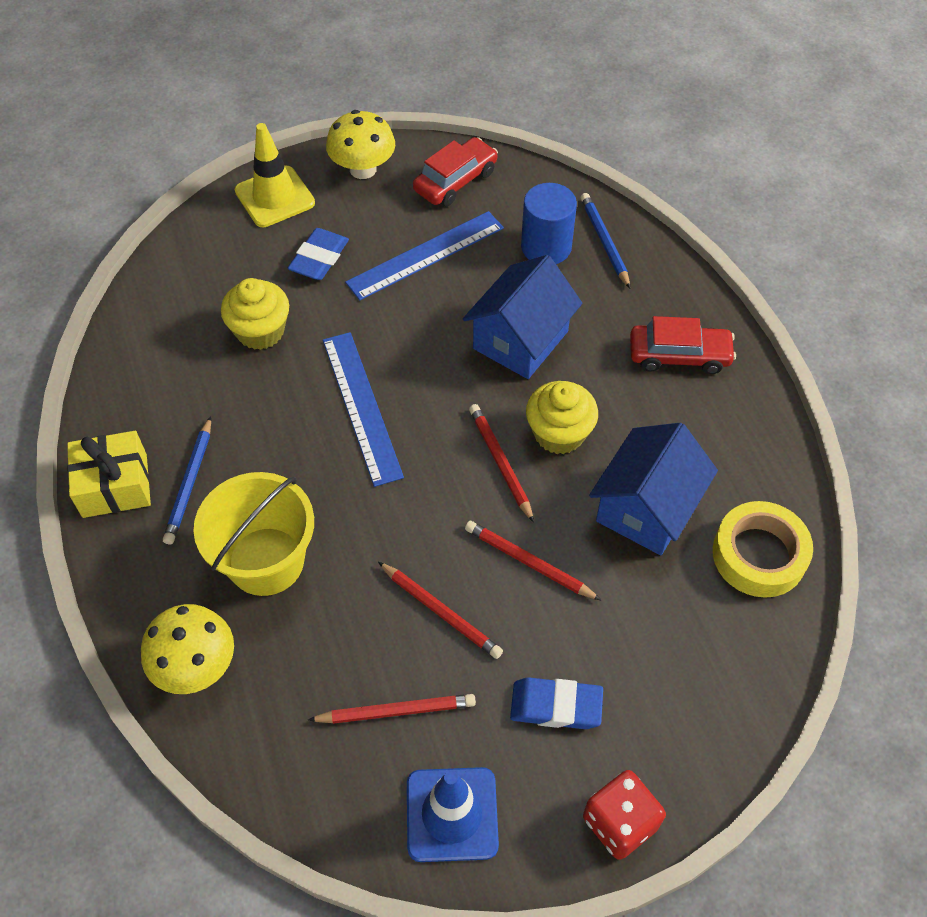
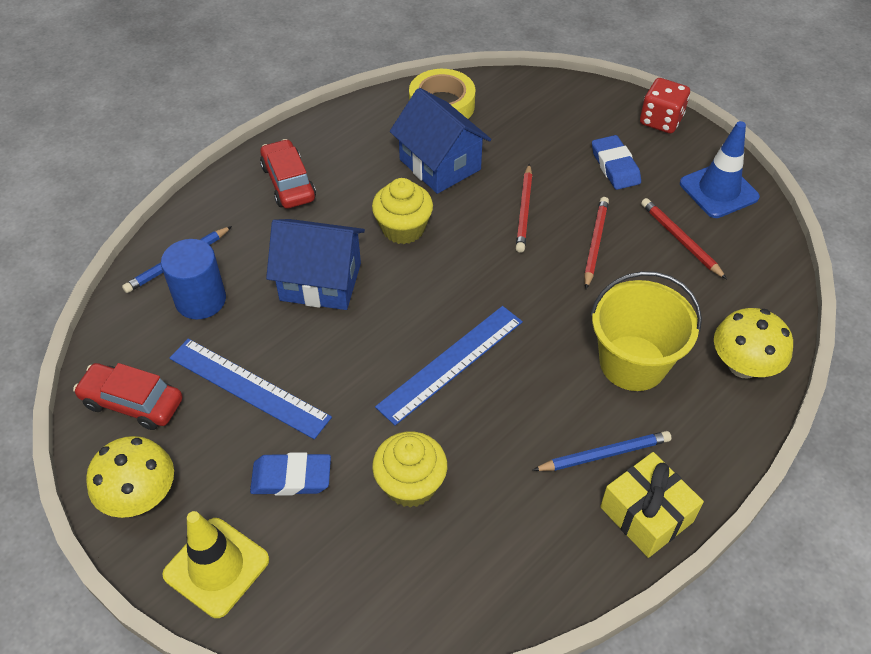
camera: 115 degrees left, 5 degrees down
red pencil [469,404,534,523] -> none
blue house [589,423,718,555] -> blue house turned 45 degrees clockwise [390,88,491,194]

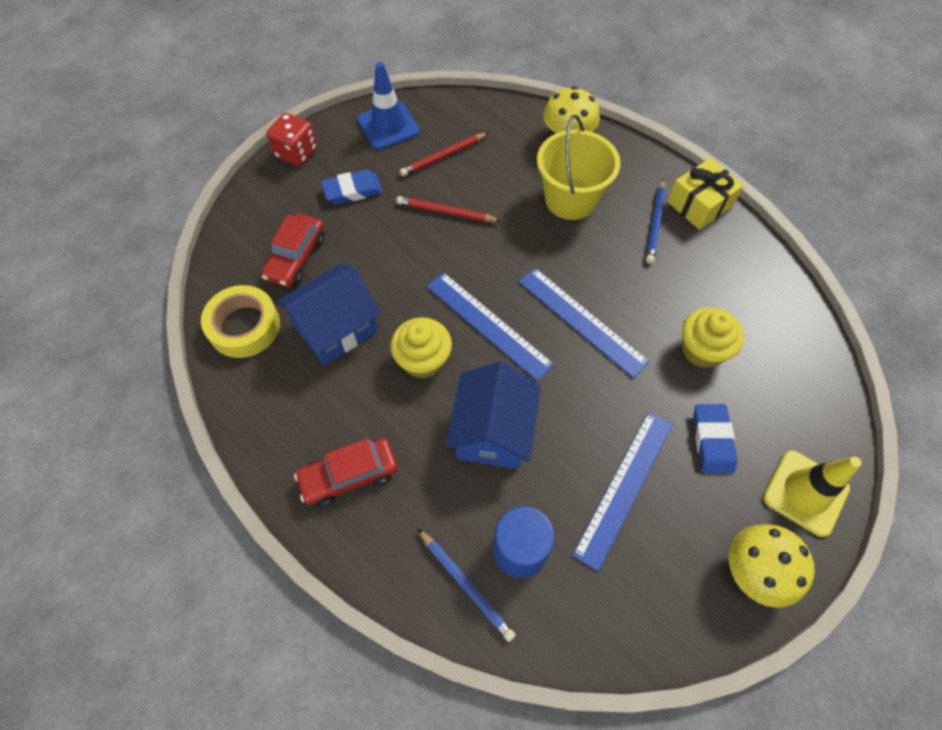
camera: 90 degrees left, 10 degrees up
red car [73,363,183,430] -> red car moved to [261,214,325,287]
red pencil [516,164,532,253] -> none
blue pencil [532,431,671,471] -> blue pencil turned 150 degrees counterclockwise [646,178,666,264]
none -> blue ruler [426,272,555,381]

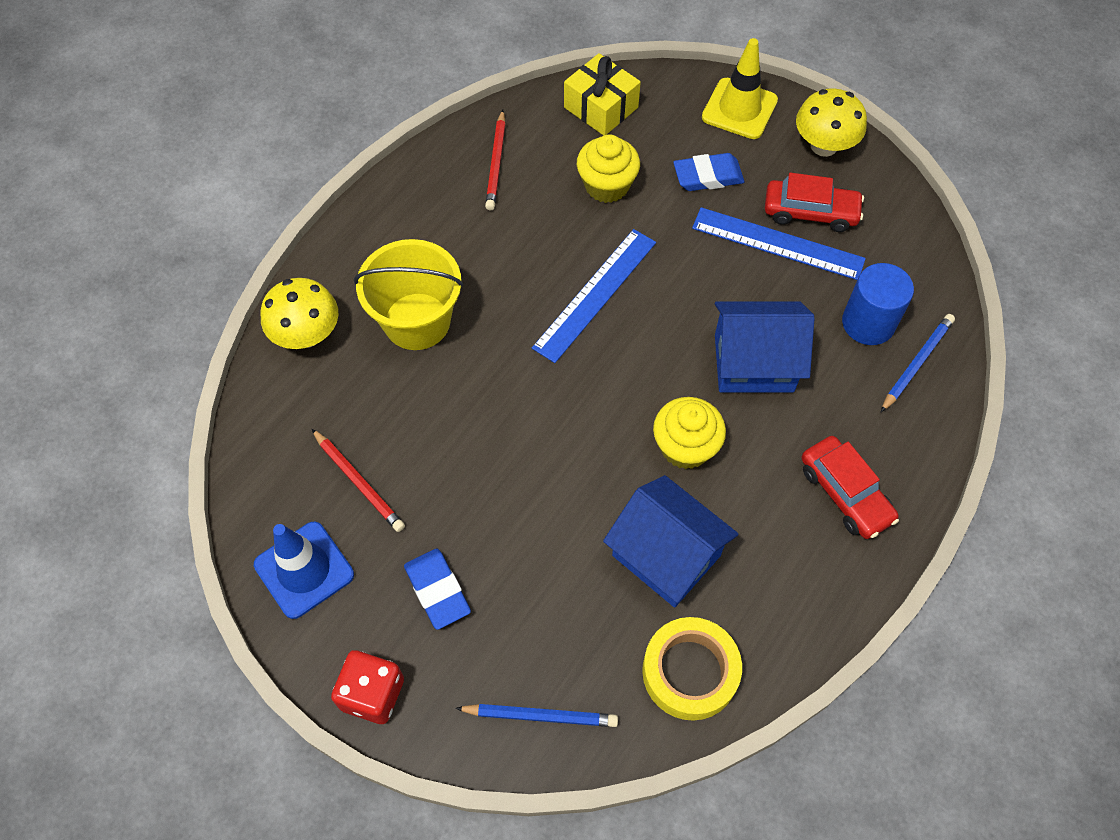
camera: 100 degrees left, 0 degrees up
red car [261,214,325,287] -> red car moved to [765,173,864,232]
red pencil [396,196,501,222] -> red pencil moved to [485,110,506,210]
blue ruler [426,272,555,381] -> none
blue pencil [646,178,666,264] -> blue pencil moved to [455,704,618,727]
yellow gift [667,158,744,230] -> yellow gift moved to [564,53,641,136]

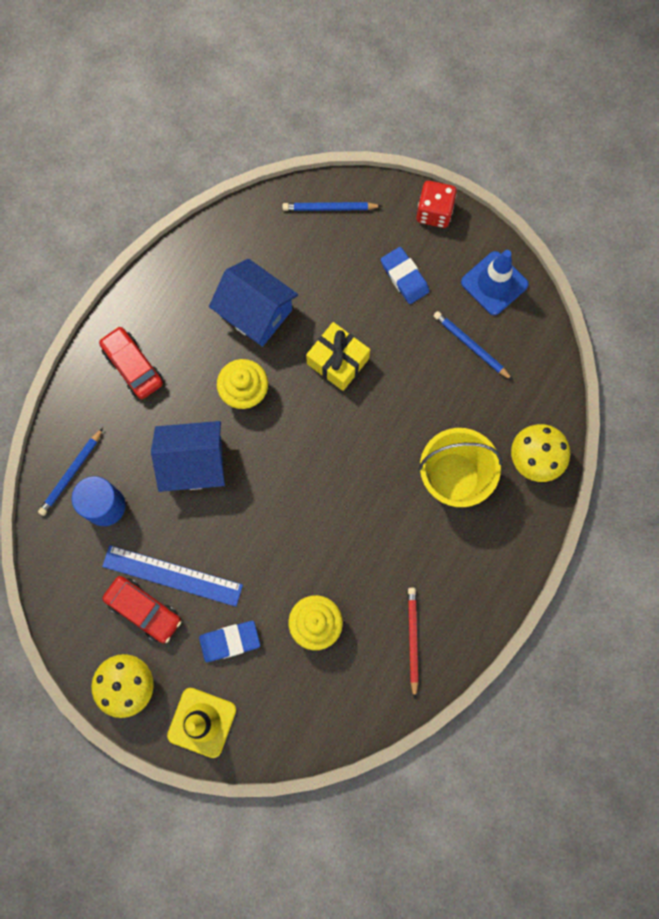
camera: 175 degrees right, 15 degrees up
red pencil [312,429,405,532] -> blue pencil [434,311,513,380]
blue ruler [532,229,656,363] -> none
yellow gift [564,53,641,136] -> yellow gift moved to [306,322,370,391]
yellow tape [642,617,742,721] -> none
red car [765,173,864,232] -> red car turned 150 degrees counterclockwise [102,576,181,643]

